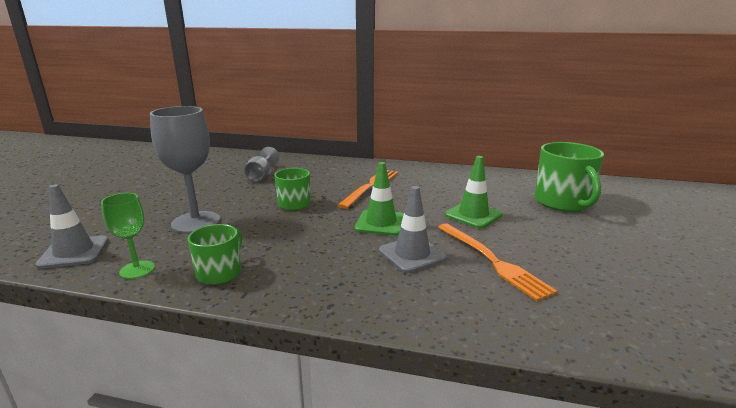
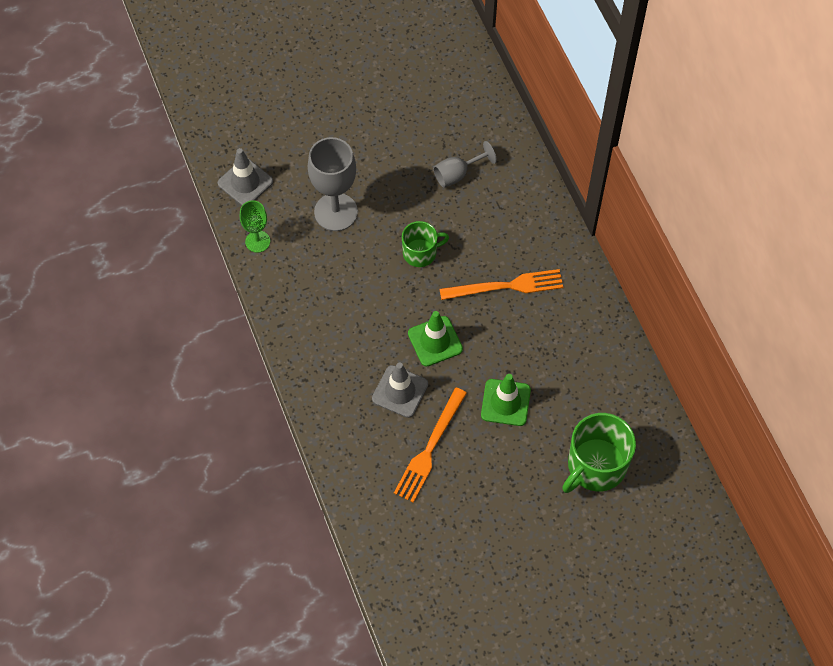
camera: 55 degrees right, 40 degrees up
green mug [188,224,242,285] -> none

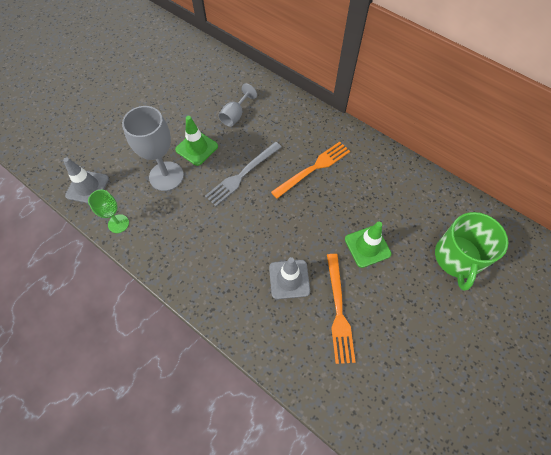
camera: 30 degrees left, 0 degrees up
green mug [402,221,449,267] -> grey fork [205,142,282,206]
green traffic cone [408,311,463,367] -> green traffic cone moved to [175,116,218,166]

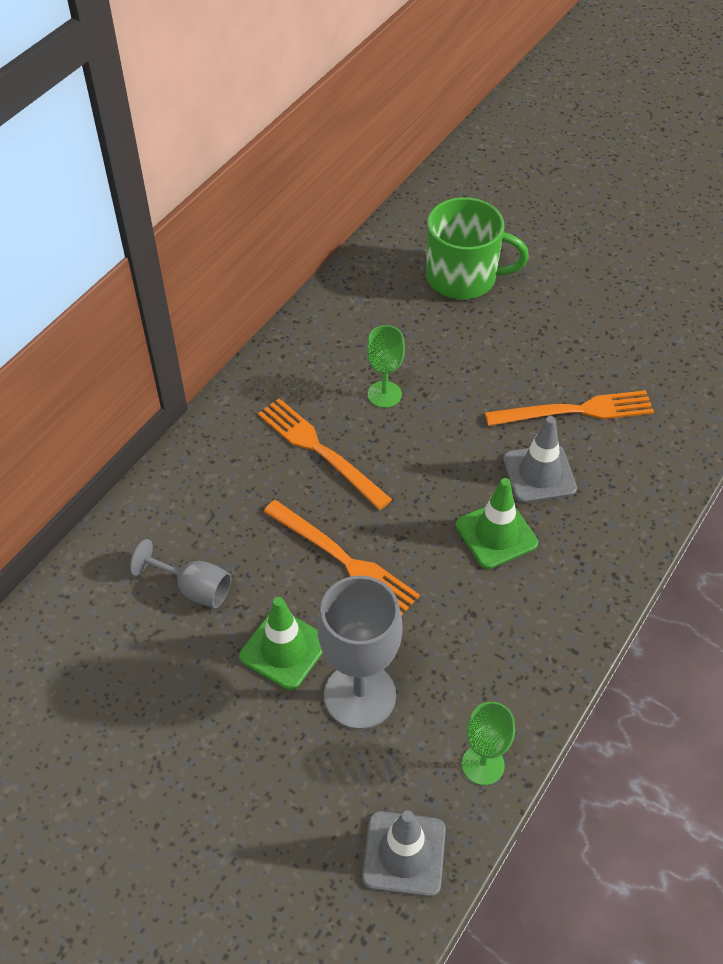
camera: 95 degrees left, 10 degrees down
grey fork [205,142,282,206] -> orange fork [263,500,420,616]
green traffic cone [345,222,391,268] -> green traffic cone moved to [455,478,538,569]
none -> green goblet [367,325,405,408]

